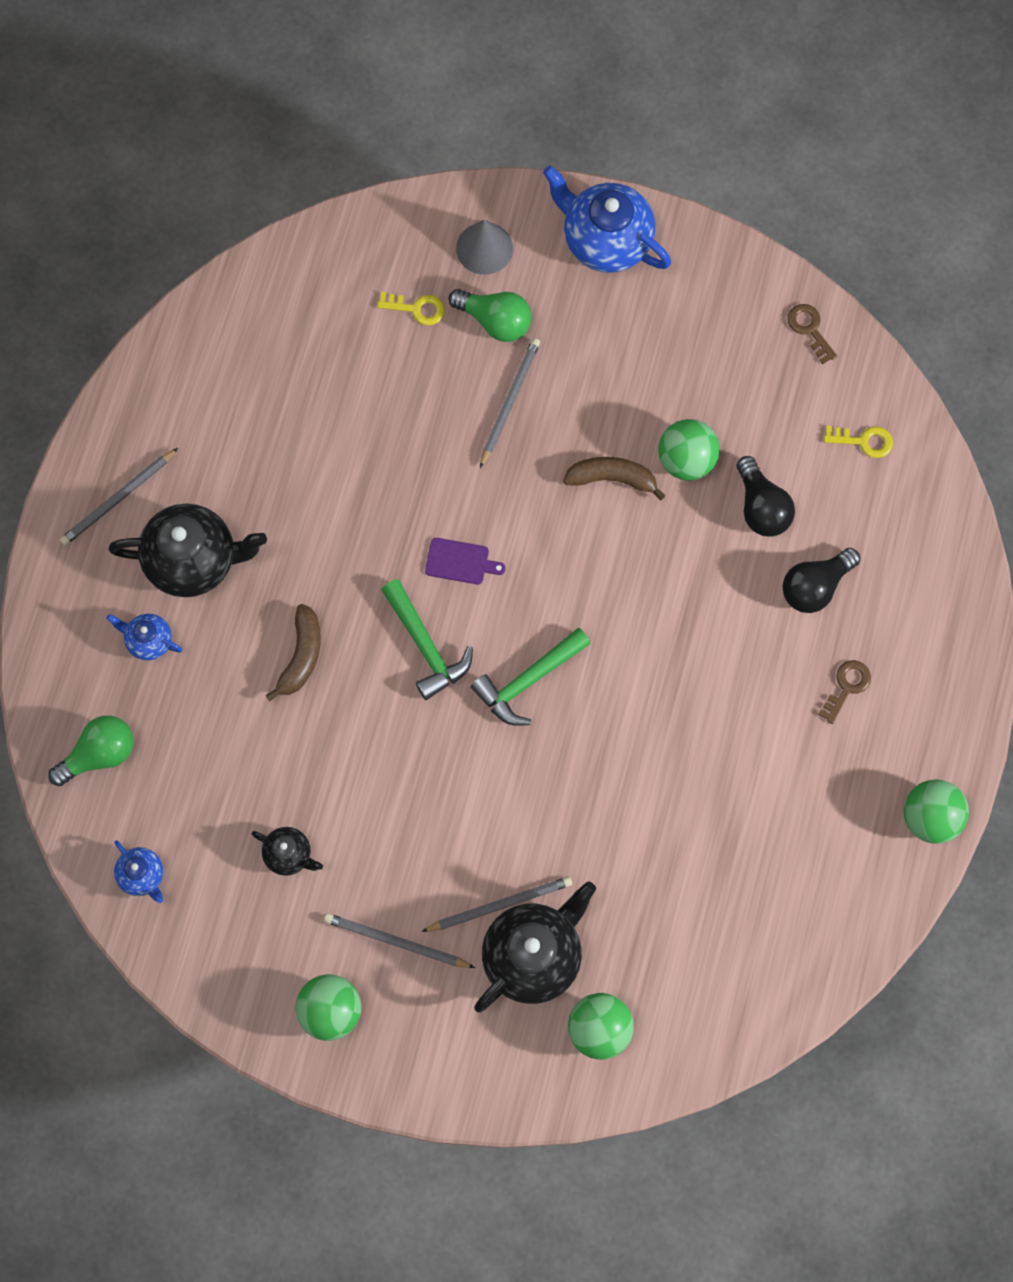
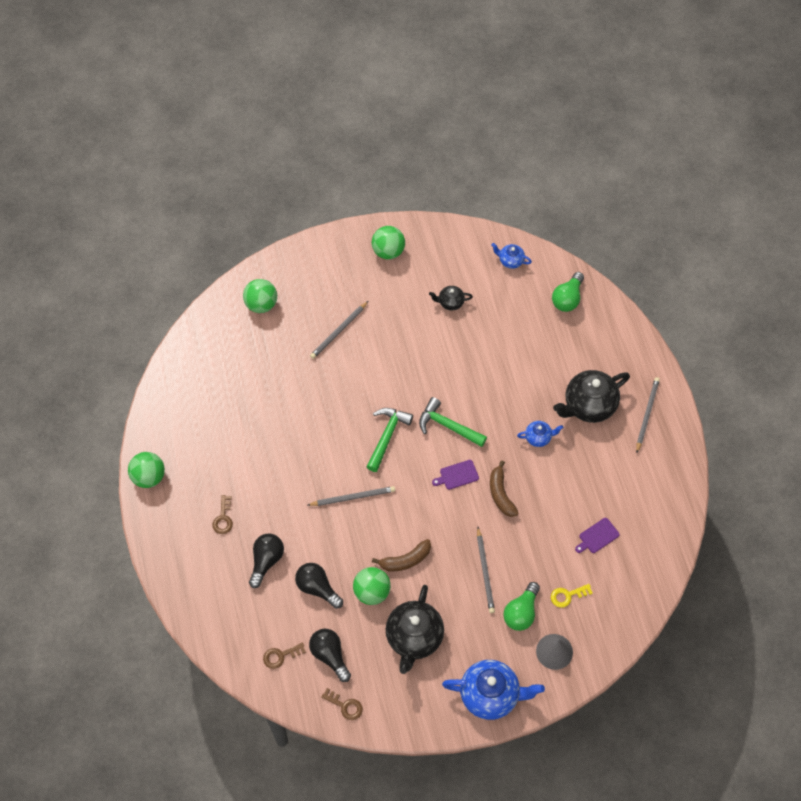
camera: 150 degrees right, 10 degrees down
blue teapot [107,614,182,660] -> blue teapot moved to [517,421,563,447]
brown banana [266,604,321,701] -> brown banana moved to [490,461,519,517]
grey pencil [324,913,475,968] -> grey pencil moved to [308,486,395,506]
green light bulb [448,289,532,342] -> green light bulb turned 60 degrees counterclockwise [503,582,540,631]
black teapot [474,882,596,1013] -> black teapot moved to [385,585,444,674]
yellow key [824,426,893,458] -> brown key [263,642,306,669]
none -> black light bulb [309,629,351,682]
none -> purple cutting board [575,518,620,553]

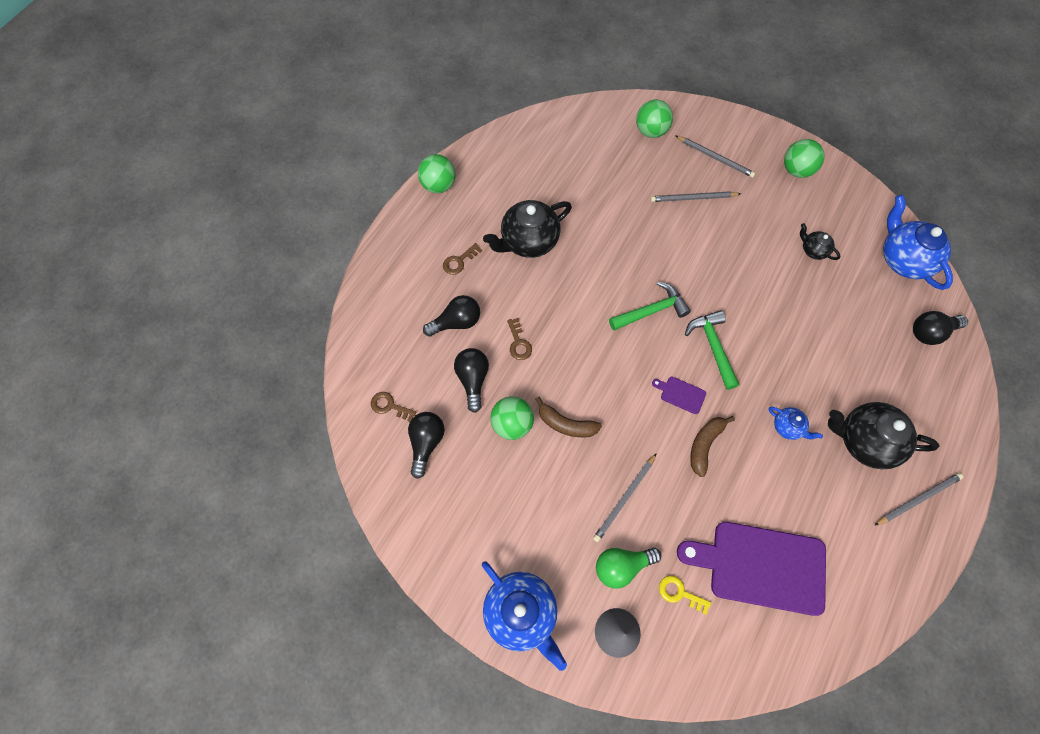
camera: 45 degrees right, 5 degrees up
grey pencil [308,486,395,506] -> grey pencil moved to [675,135,756,178]
brown key [321,688,363,720] -> brown key moved to [507,318,532,360]
black teapot [385,585,444,674] -> black teapot moved to [483,200,572,258]
blue teapot [491,243,532,269] -> blue teapot [883,195,953,290], size x2.01
green light bulb [552,272,584,312] -> black light bulb [913,311,968,345]
purple cutting board [575,518,620,553] -> purple cutting board [677,522,826,616], size x2.49

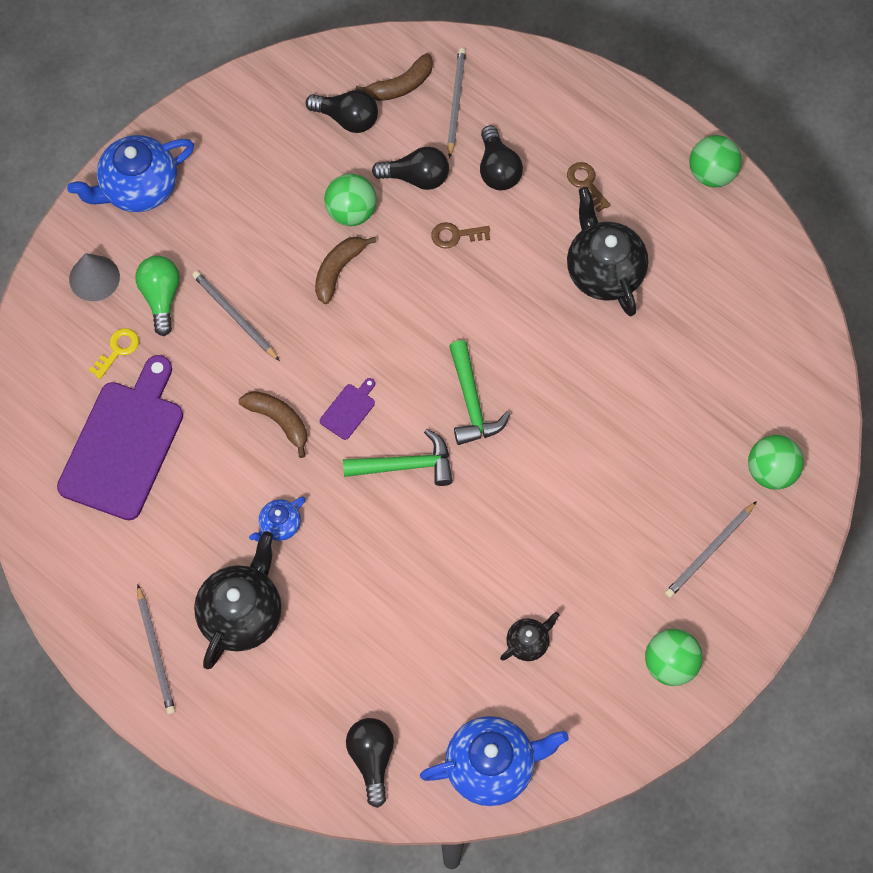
camera: 100 degrees right, 0 degrees up
brown key [371,392,417,422] -> brown banana [356,53,433,101]
grey pencil [650,191,741,202] -> grey pencil moved to [447,48,466,158]

